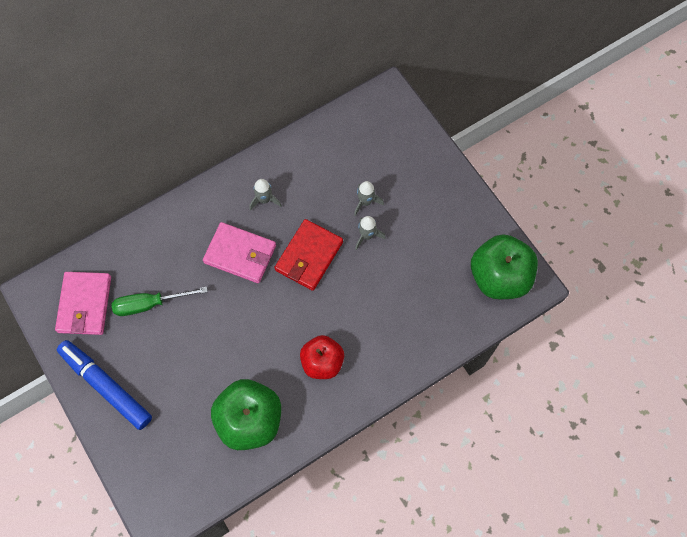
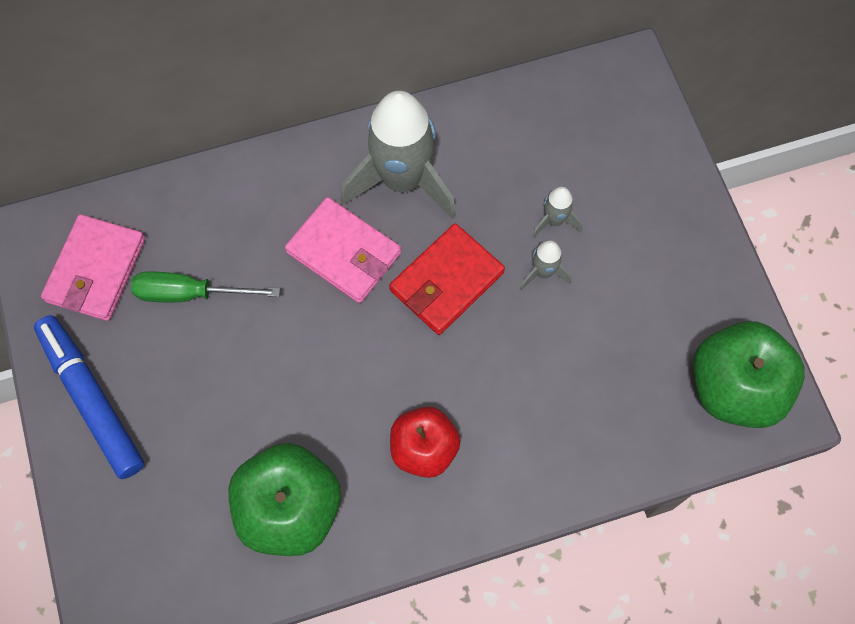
camera: 15 degrees right, 0 degrees up
grey rocket [249,179,282,211] -> grey rocket [340,91,456,219], size x2.31

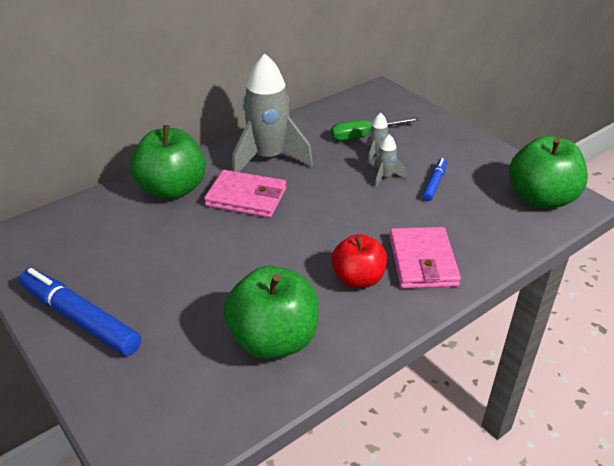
camera: 20 degrees left, 30 degrees down
pink wallet [41,214,145,321] -> pink wallet moved to [390,227,461,289]
green screwdriver [131,272,280,302] -> green screwdriver moved to [331,117,420,141]
red wallet [389,223,505,335] -> none
none -> green apple [130,125,206,200]
none -> blue marker [422,158,447,201]

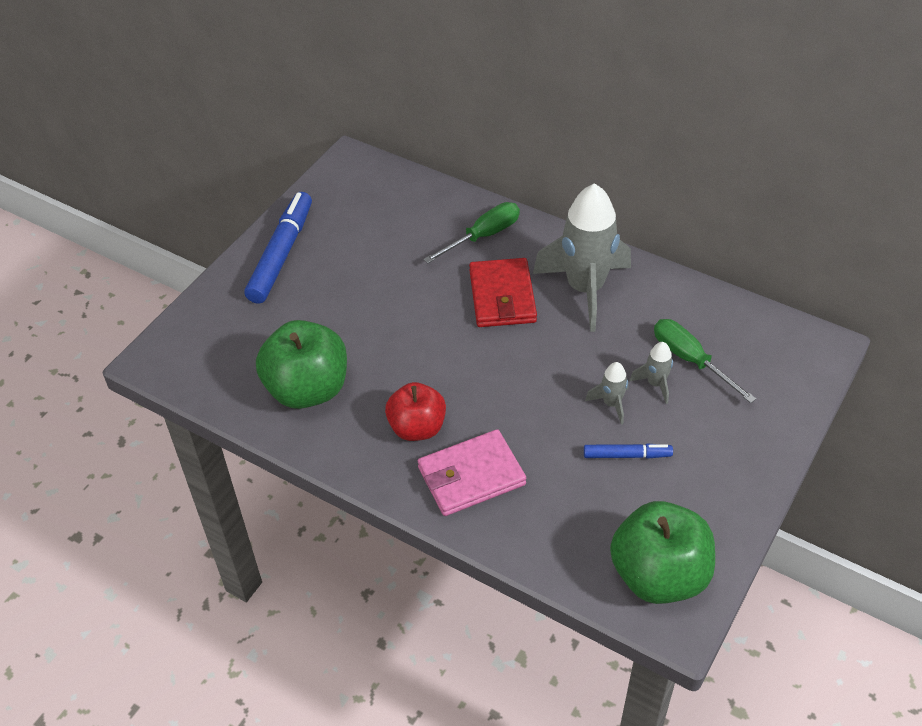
camera: 70 degrees right, 10 degrees up
green apple [130,125,206,200] -> green screwdriver [423,202,520,264]
pink wallet [204,170,286,218] -> red wallet [469,258,537,327]

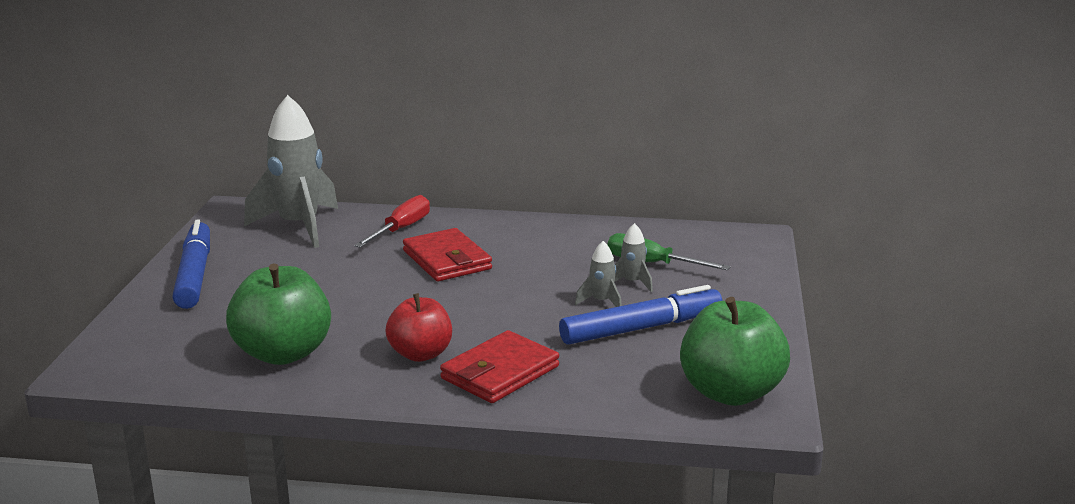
camera: 25 degrees left, 25 degrees down
pink wallet [418,429,526,516] -> red wallet [440,330,559,403]
green screwdriver [423,202,520,264] -> red screwdriver [354,195,430,248]
grey rocket [533,183,631,332] -> grey rocket moved to [244,95,338,248]
blue marker [584,444,673,459] -> blue marker [559,285,722,345], size x1.90

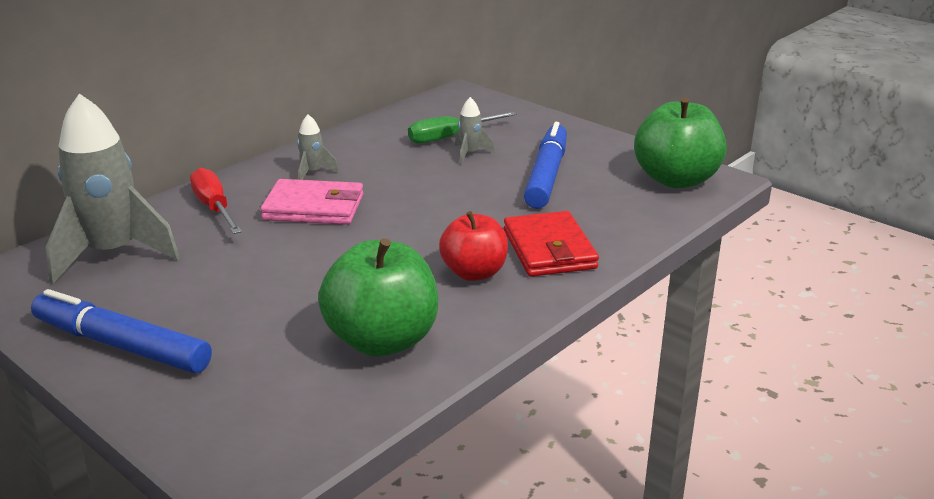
camera: 55 degrees left, 5 degrees up
red wallet [403,228,492,281] -> pink wallet [260,179,363,225]
grey rocket [575,241,622,307] -> grey rocket moved to [297,114,339,180]

